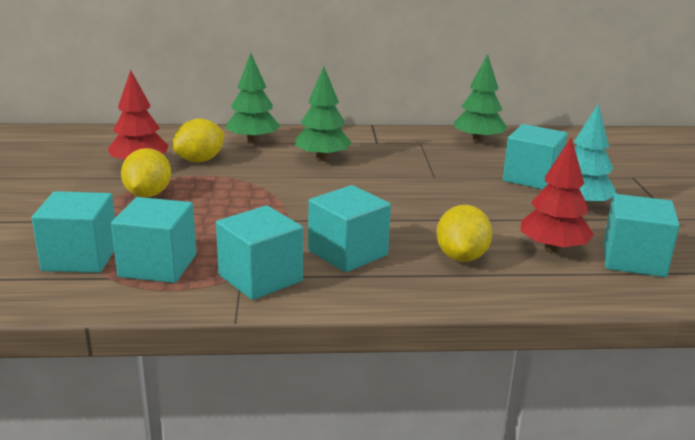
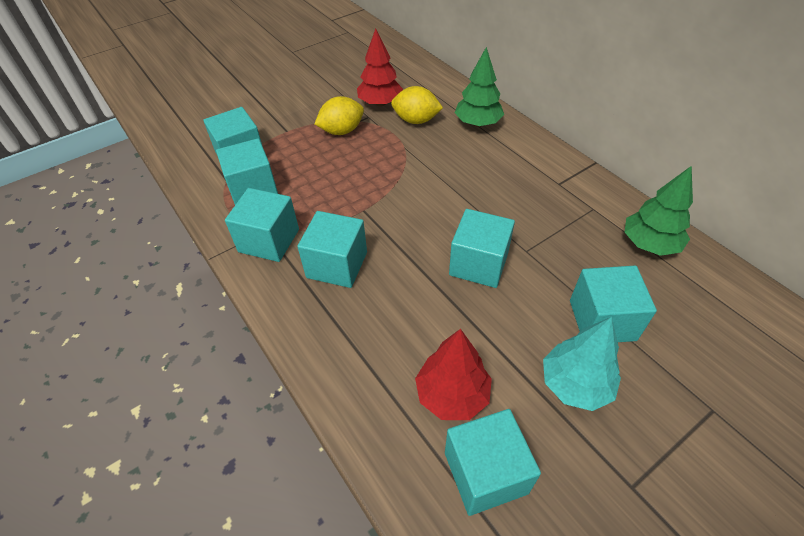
camera: 60 degrees right, 25 degrees up
green tree [295,66,352,161] -> none
yellow lemon [436,205,492,262] -> none
none -> turquoise cube [449,209,515,288]

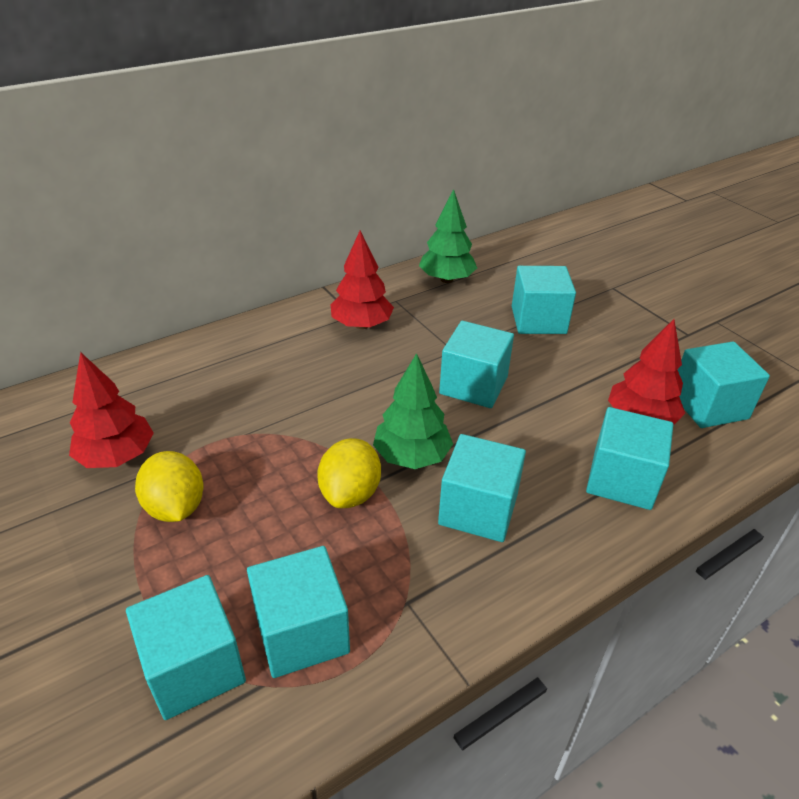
camera: 90 degrees left, 10 degrees down
turquoise cube [225,188,299,262] -> turquoise cube moved to [586,407,673,510]
yellow lemon [391,86,443,124] -> yellow lemon moved to [317,438,381,508]
green tree [455,47,504,127] -> green tree moved to [373,353,453,469]
turquoise tree [543,317,621,411] -> none
none -> red tree [331,230,394,329]

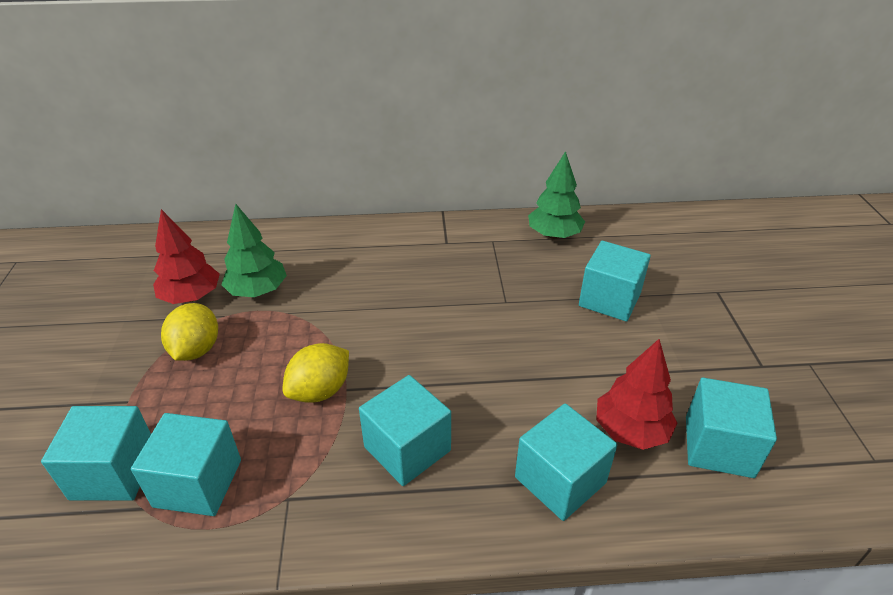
camera: 30 degrees right, 0 degrees up
red tree [331,230,394,329] -> none
green tree [373,353,453,469] -> green tree moved to [221,204,287,297]
turquoise cube [439,321,514,408] -> none

